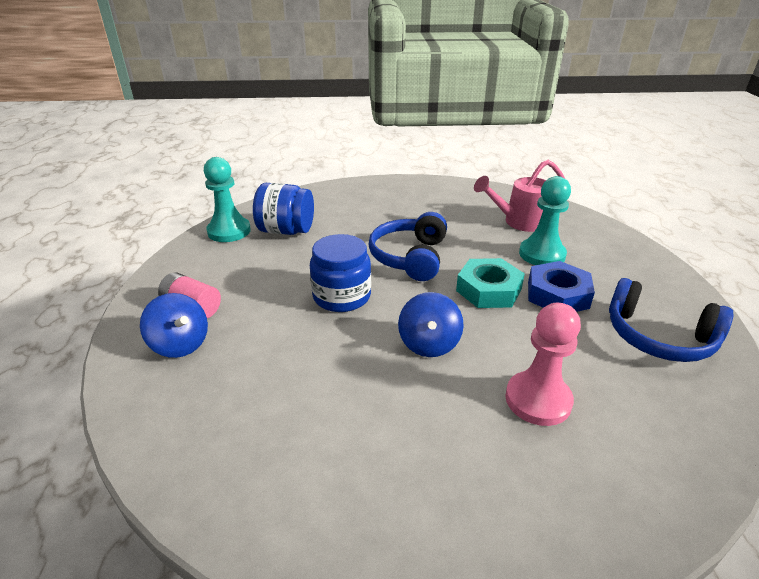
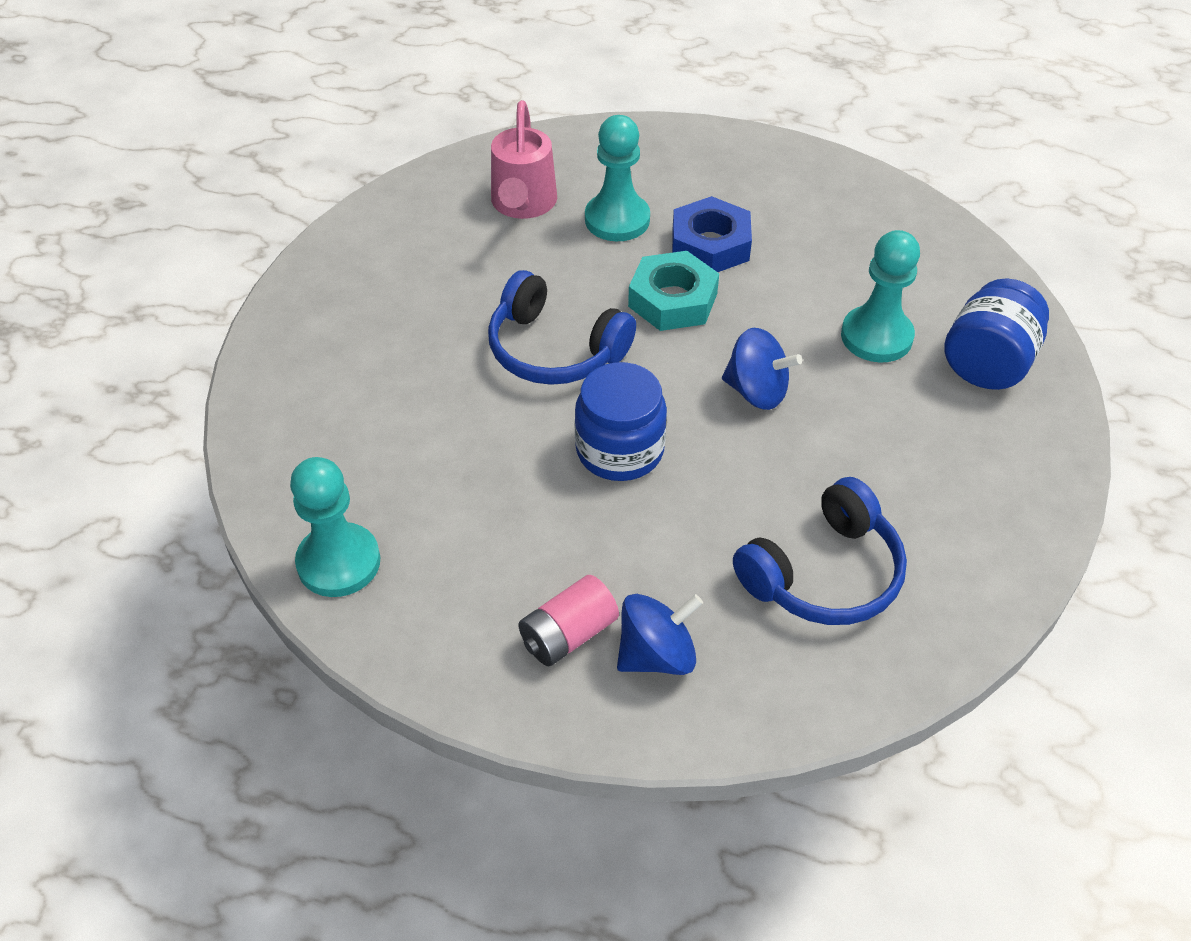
camera: 70 degrees left, 15 degrees up
blue jar [253,183,314,235] -> blue jar moved to [944,278,1049,390]
pink pawn [505,303,581,426] -> turquoise pawn [841,230,920,362]
blue headphones [609,278,733,362] -> blue headphones moved to [733,477,907,625]

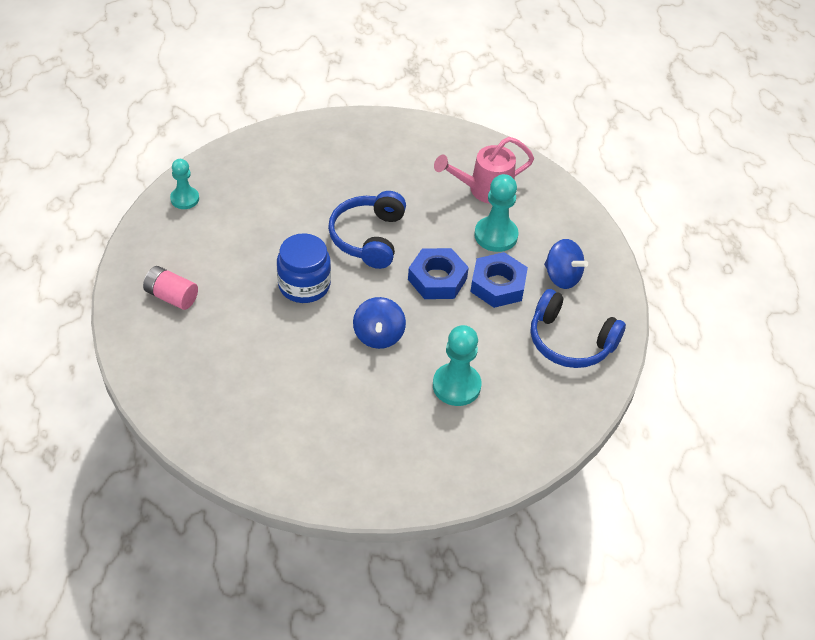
camera: 65 degrees right, 0 degrees up
turquoise pawn [290,457,380,597] -> turquoise pawn [170,159,199,209], size x0.66
blue spinning top [617,594,703,675] -> blue spinning top moved to [544,239,588,289]
turquoise nut [628,251,719,331] -> blue nut [408,248,469,299]
blue headphones [733,477,907,625] -> blue headphones moved to [531,289,626,368]
blue jar [944,278,1049,390] -> none

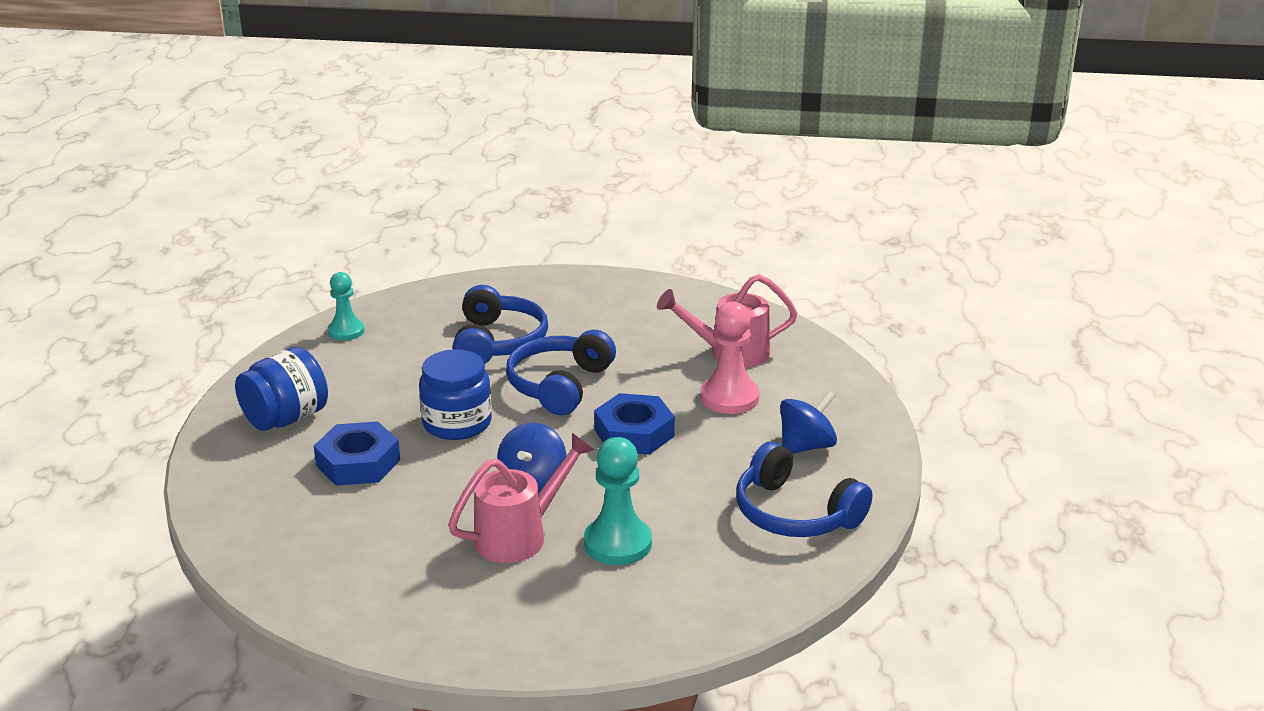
camera: 15 degrees right, 20 degrees down
pink battery [143,266,198,310] -> blue jar [235,347,328,431]
blue nut [470,252,528,308] -> blue nut moved to [314,421,400,486]
turquoise pawn [474,174,519,252] -> pink pawn [700,302,759,414]
blue spinning top [544,239,588,289] -> blue spinning top turned 90 degrees counterclockwise [780,391,837,454]
none -> pink watering can [448,433,594,563]
none -> blue headphones [453,285,548,364]

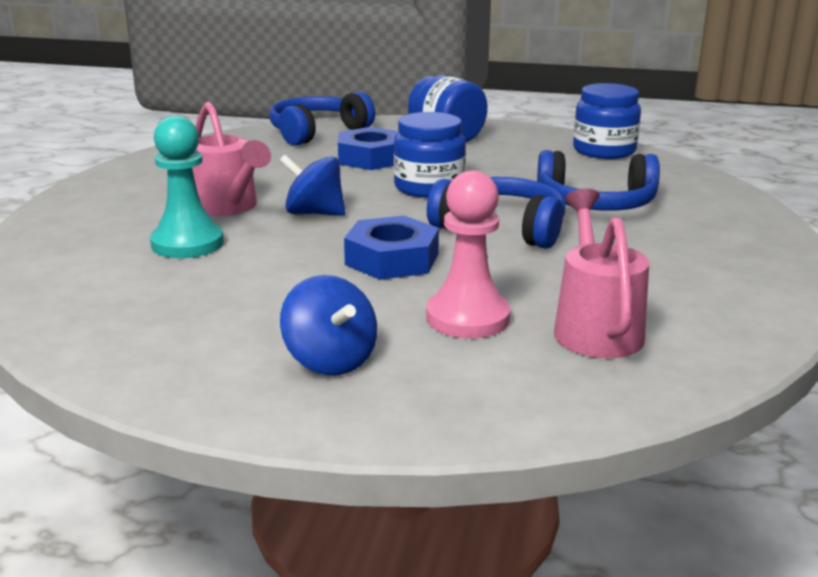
camera: 95 degrees right, 5 degrees down
turquoise pawn [328,272,364,341] -> blue jar [573,83,641,159]
blue headphones [736,441,872,537] -> blue headphones moved to [269,92,375,146]

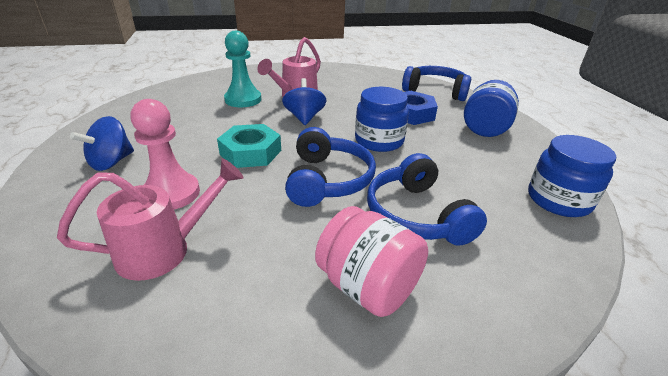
camera: 65 degrees right, 10 degrees up
blue nut [344,216,439,280] -> turquoise nut [217,124,281,168]
none -> pink jar [315,206,428,317]

